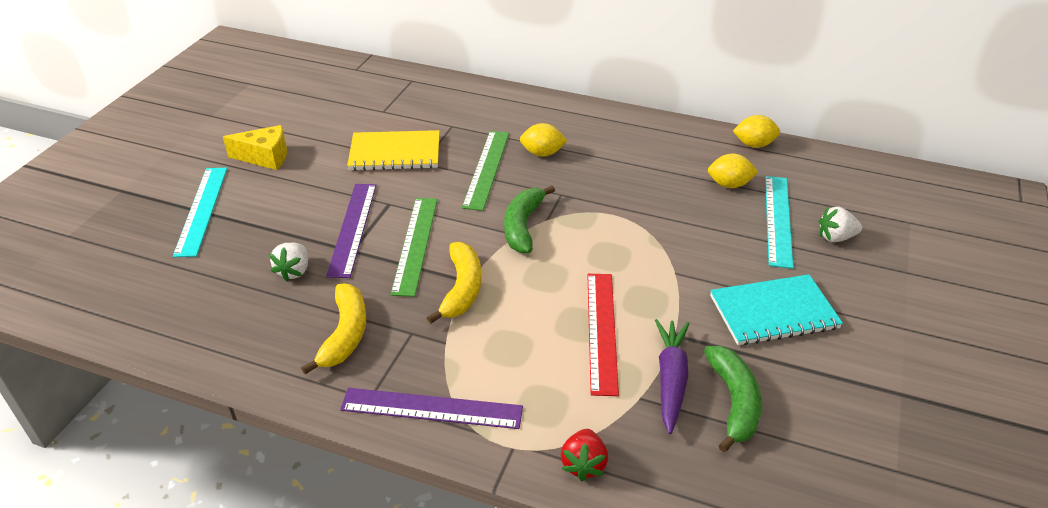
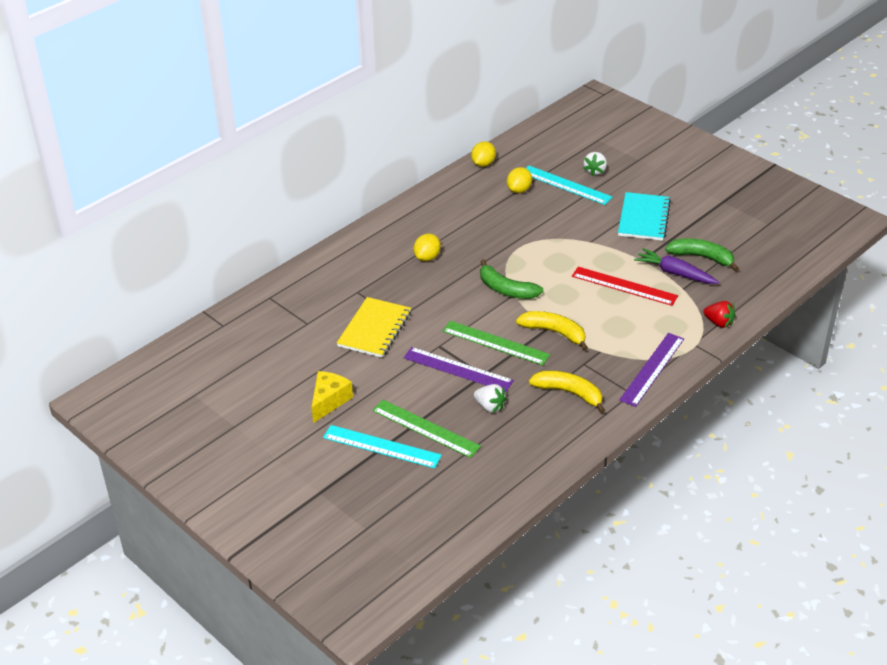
camera: 65 degrees left, 0 degrees up
green ruler [462,131,509,211] -> green ruler moved to [372,400,481,458]

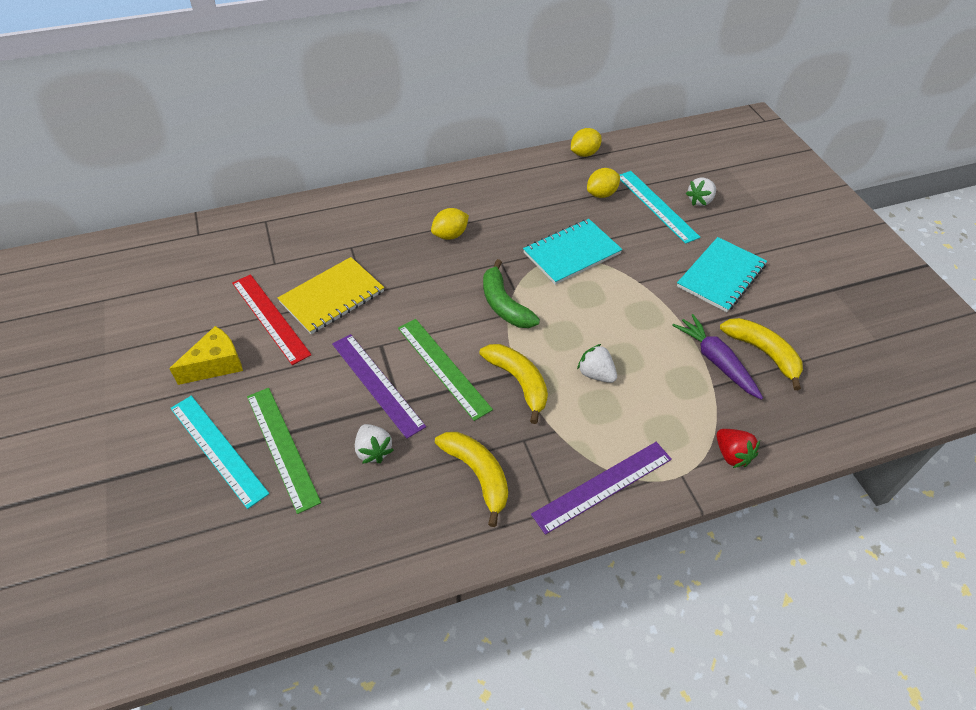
camera: 25 degrees right, 10 degrees up
red ruler [572,267,678,306] -> red ruler moved to [232,274,312,365]
green banana [665,238,739,271] -> yellow banana [720,318,803,390]
none -> turquoise notebook [523,219,623,285]
none -> white strawberry [577,344,617,383]

